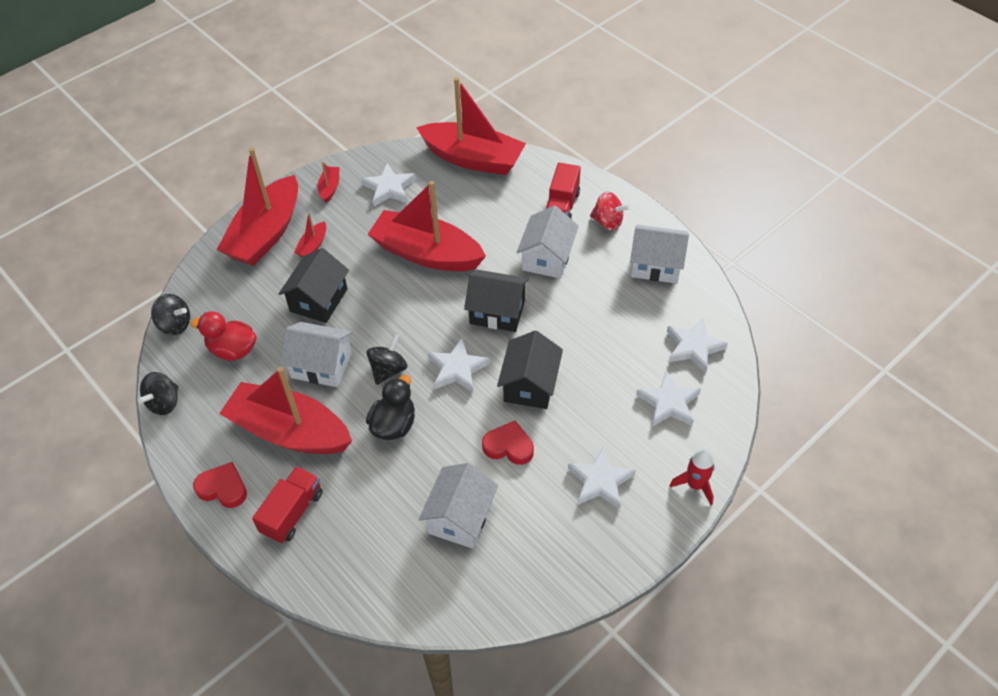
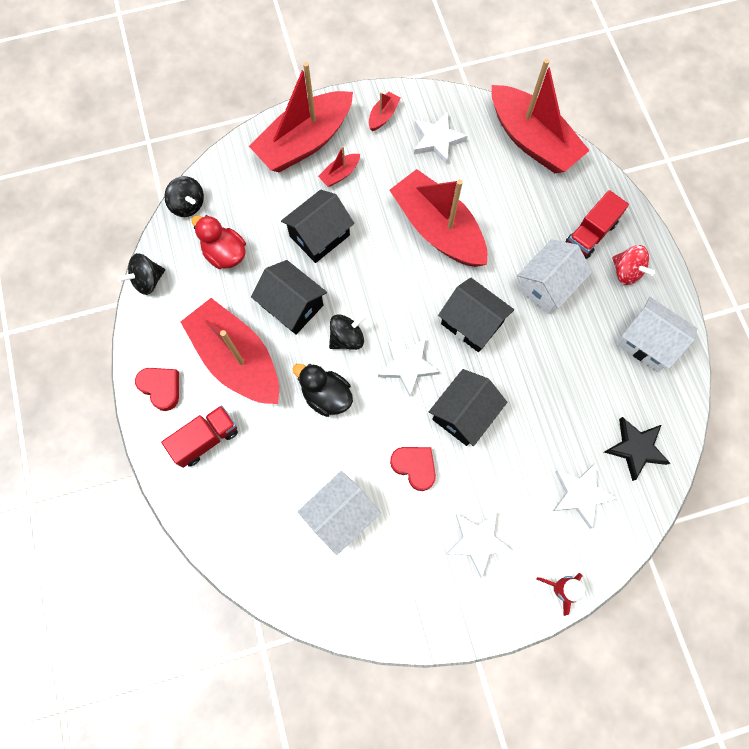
camera: 25 degrees right, 20 degrees up
white house [281,322,352,387] -> black house [251,260,327,334]
black duck [366,375,415,440] -> black duck turned 105 degrees counterclockwise [293,364,353,417]
white star [667,319,728,373] -> black star [604,417,670,481]

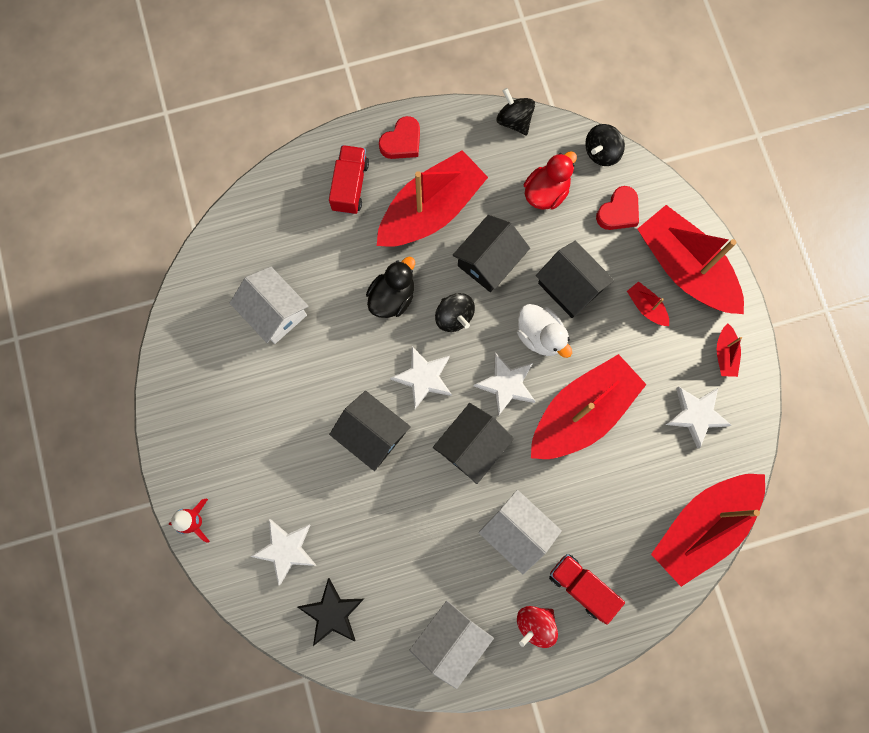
camera: 90 degrees right, 5 degrees up
red truck [161,405,238,468] -> red truck turned 135 degrees counterclockwise [329,145,369,214]
red boat [369,92,400,131] -> red boat turned 60 degrees clockwise [717,324,742,377]
red heart [390,447,436,491] -> red heart moved to [596,186,639,230]
white star [447,512,512,578] -> white star moved to [474,353,536,416]
none -> white duck [517,304,572,358]

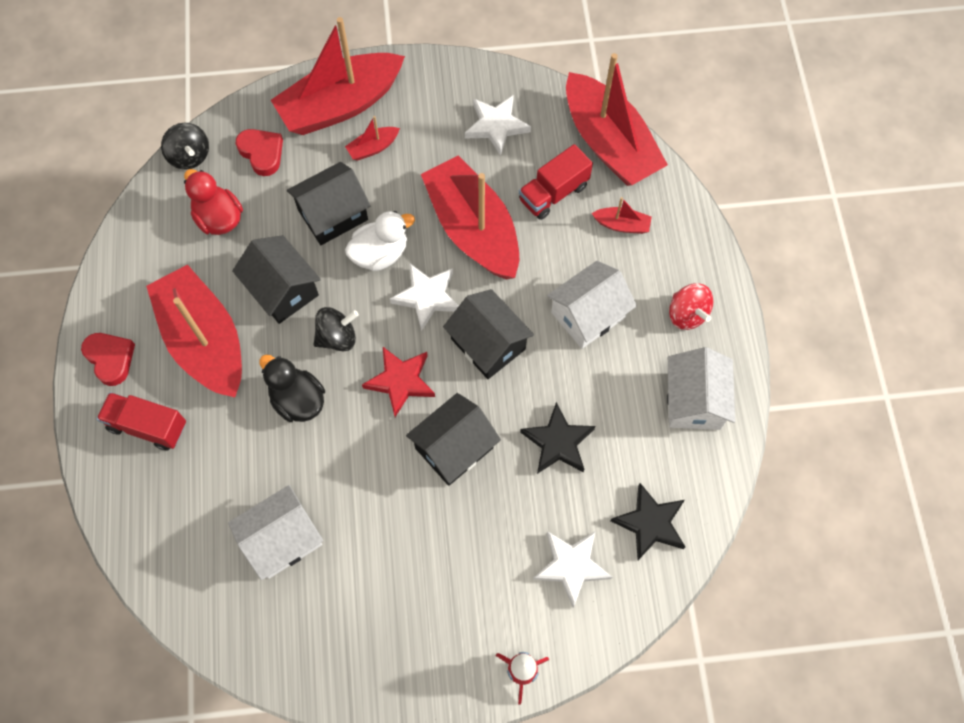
camera: 80 degrees left, 10 degrees down
white star [390,346,452,409] -> red star [362,347,435,417]
white house [409,601,494,689] -> white house turned 45 degrees clockwise [667,347,735,430]
black spinning top [497,88,535,135] -> none
red truck [549,554,625,625] -> red truck moved to [519,144,593,220]
red boat [717,324,742,377] -> red boat moved to [592,197,652,234]
none -> black star [520,402,595,474]

